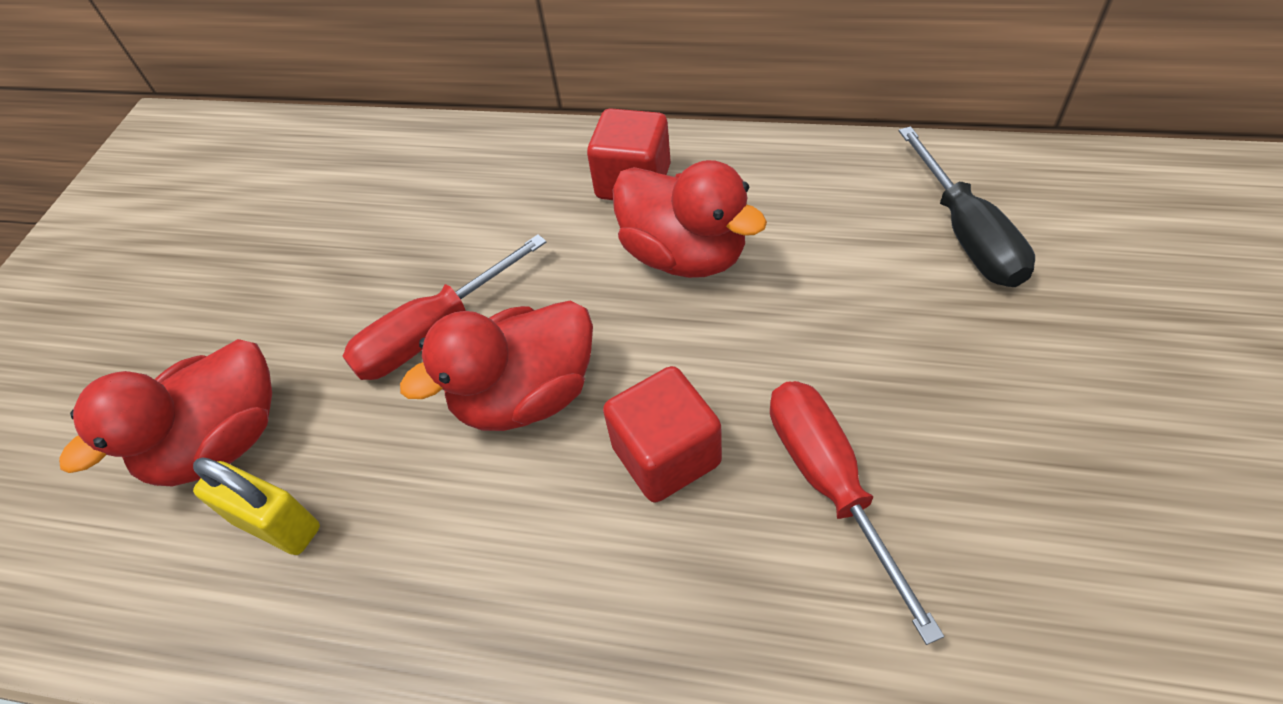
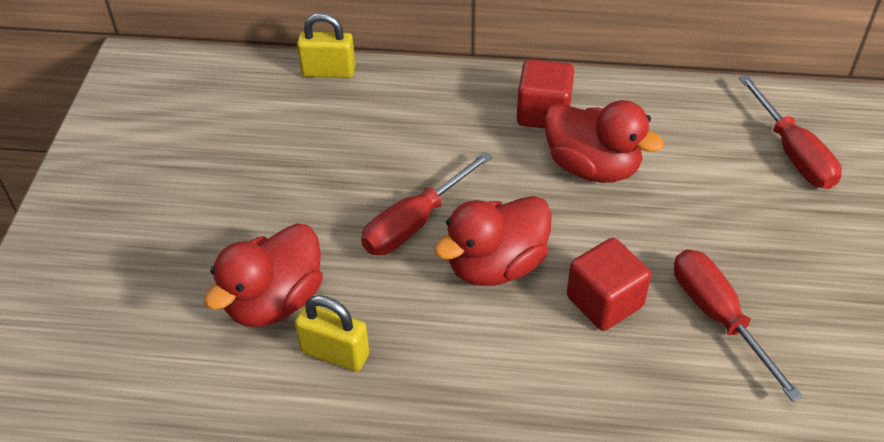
camera: 10 degrees left, 5 degrees down
black screwdriver [899,126,1035,287] -> red screwdriver [739,75,842,189]
none -> yellow padlock [297,13,355,78]

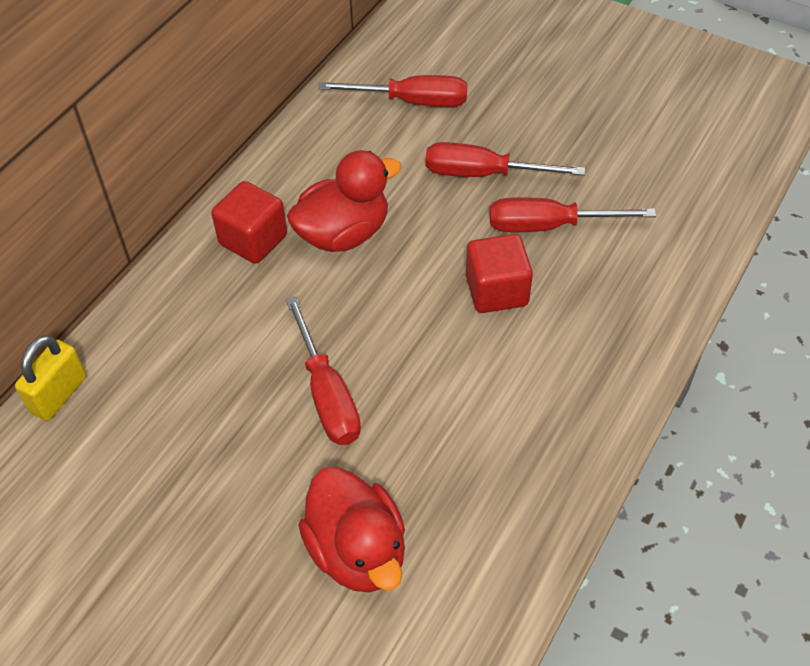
camera: 65 degrees left, 5 degrees up
yellow padlock [295,295,369,371] -> none
red duck [434,196,552,286] -> none
none -> red screwdriver [425,142,585,177]

